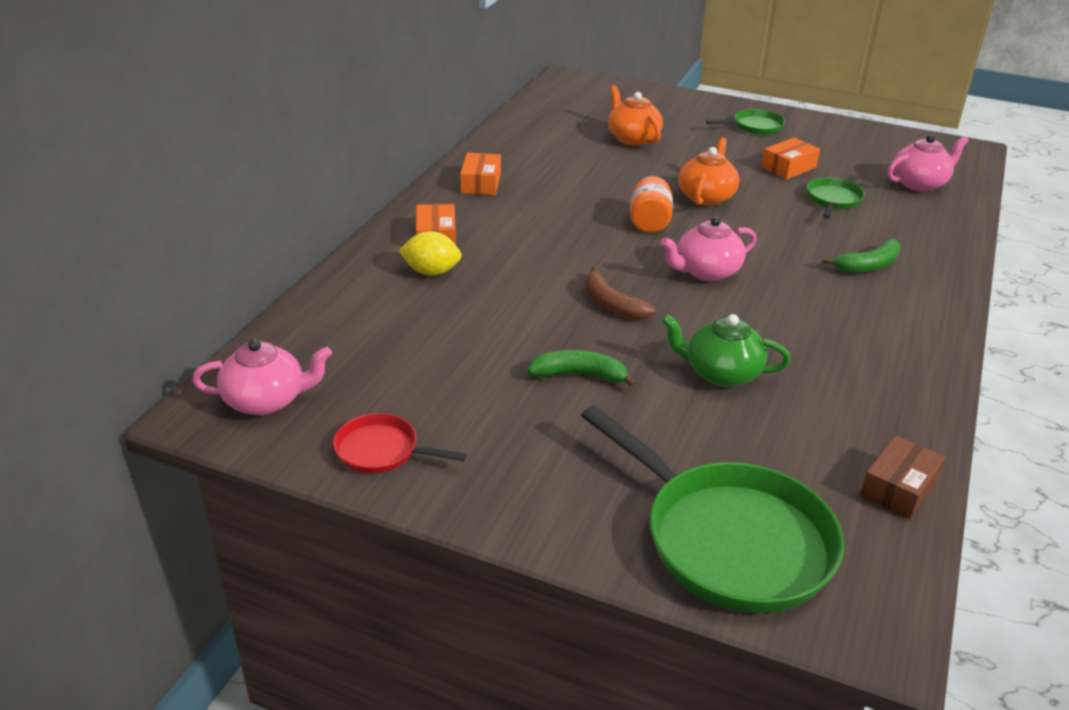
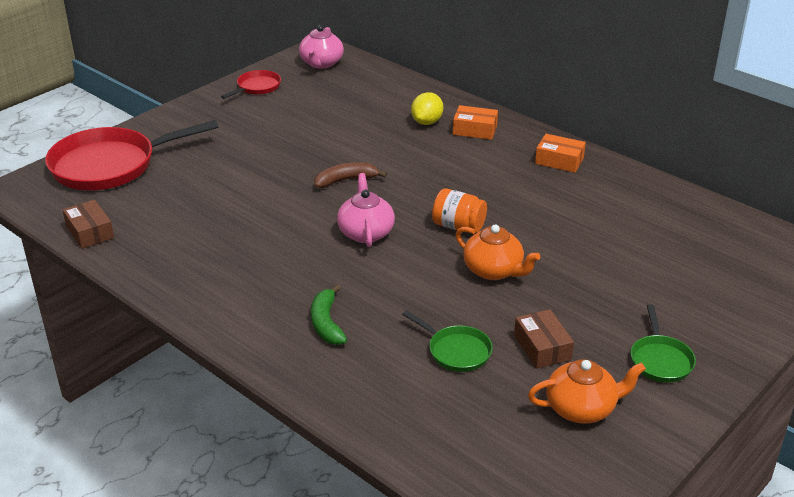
camera: 110 degrees right, 0 degrees up
green banana [527,350,637,388] -> none
green pan [581,405,844,613] -> red pan [45,120,218,190]
orange teapot [608,85,663,146] -> orange teapot moved to [528,360,646,424]
green teapot [661,314,791,387] -> none
orange box [761,138,820,179] -> brown box [514,309,574,369]
pink teapot [887,135,969,191] -> none

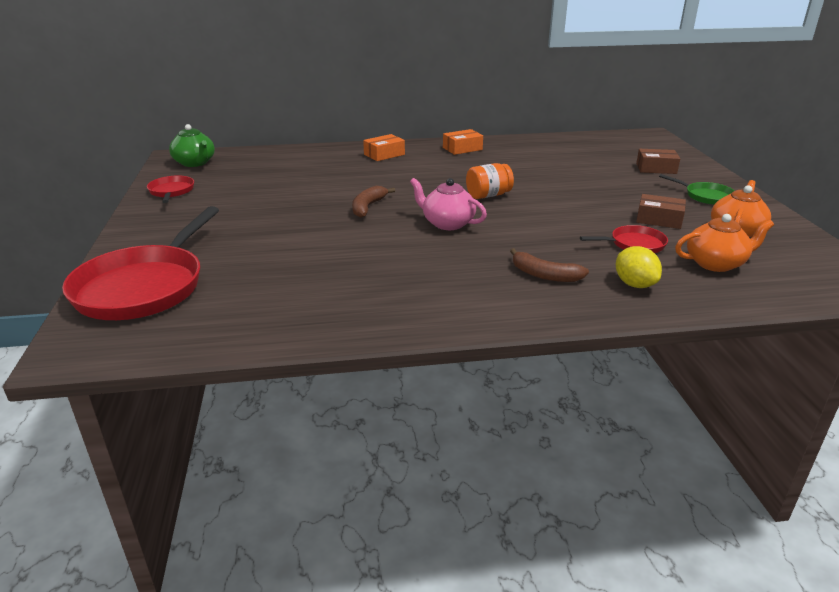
camera: 50 degrees left, 5 degrees down
brown box [63,200,114,249] -> brown box moved to [636,149,680,174]
pink teapot [299,25,344,69] -> green teapot [169,124,215,167]
green banana [311,284,347,345] -> brown banana [510,248,589,282]
green pan [402,310,493,372] -> red pan [580,225,668,253]
yellow lemon [411,92,443,125] -> yellow lemon moved to [616,246,662,288]
orange teapot [456,225,540,280] -> orange teapot moved to [675,214,774,272]

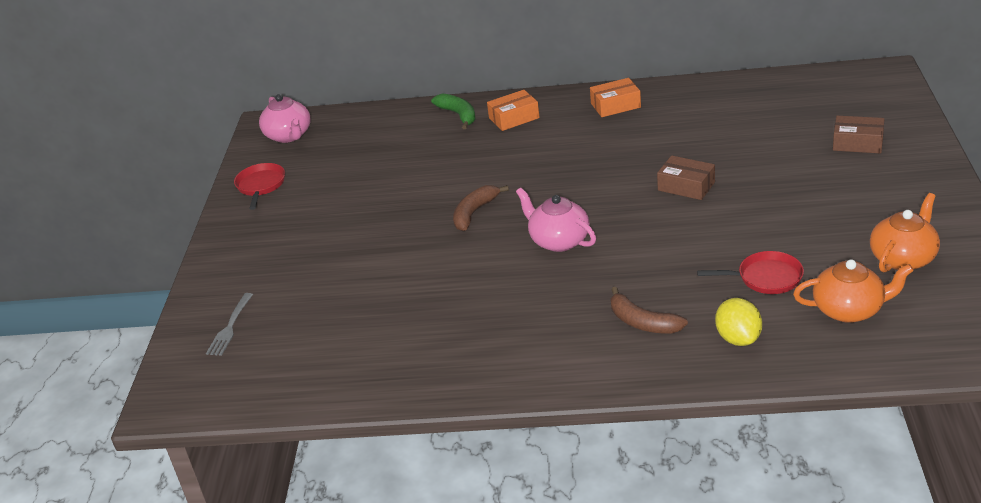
camera: 15 degrees right, 5 degrees up
red pan [62,206,219,320] -> grey fork [206,293,253,356]
green teapot [169,124,215,167] -> pink teapot [259,94,311,143]
orange jar [466,163,514,199] -> none
brown box [636,194,686,229] -> brown box moved to [657,155,715,200]
green pan [659,174,735,205] -> none
none -> green banana [431,94,475,129]

